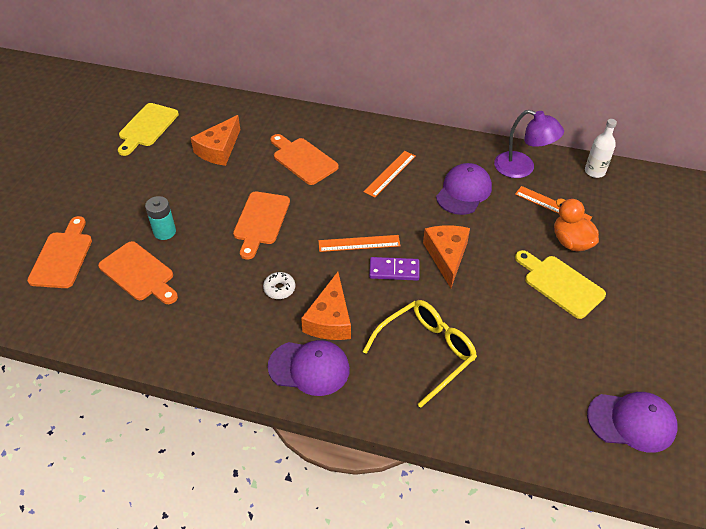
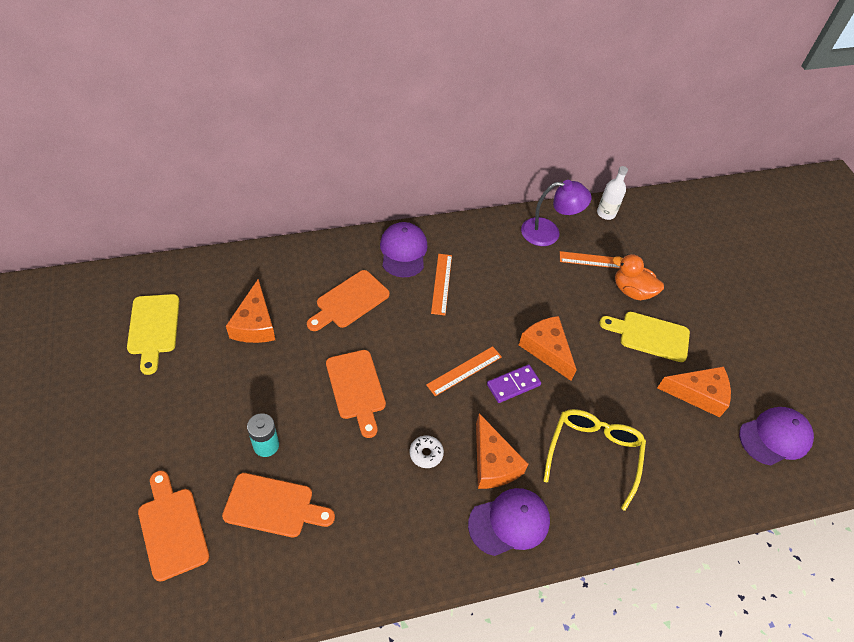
camera: 35 degrees left, 5 degrees up
orange cutting board [270,134,339,185] -> orange cutting board turned 60 degrees counterclockwise [307,270,390,331]
purple cap [436,163,492,215] -> purple cap moved to [380,222,428,277]
none -> orange cheese [657,366,731,417]

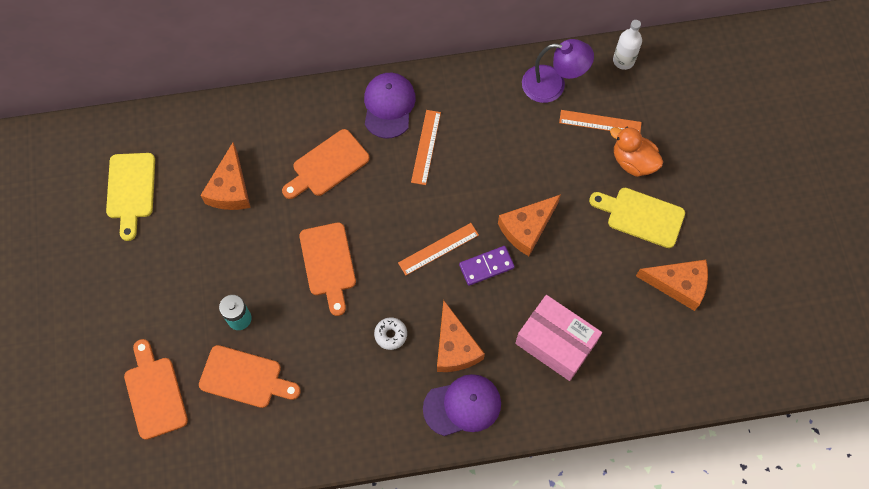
camera: 10 degrees right, 15 degrees up
orange cheese [519,316,577,381] -> orange cheese turned 105 degrees counterclockwise [498,194,561,256]
yellow glasses [543,409,646,511] -> pink box [515,295,602,381]
purple cap [739,407,814,465] -> none

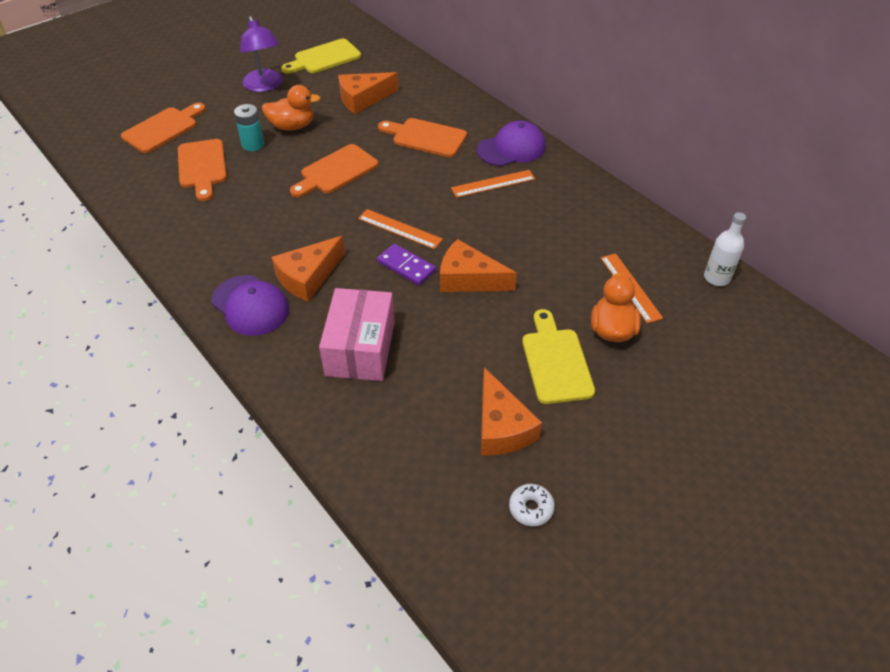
camera: 60 degrees right, 20 degrees down
white donut [374,317,407,350] -> white donut moved to [509,484,555,527]
purple lamp [522,39,594,103] -> purple lamp moved to [240,16,282,92]
none -> orange duck [262,85,321,131]

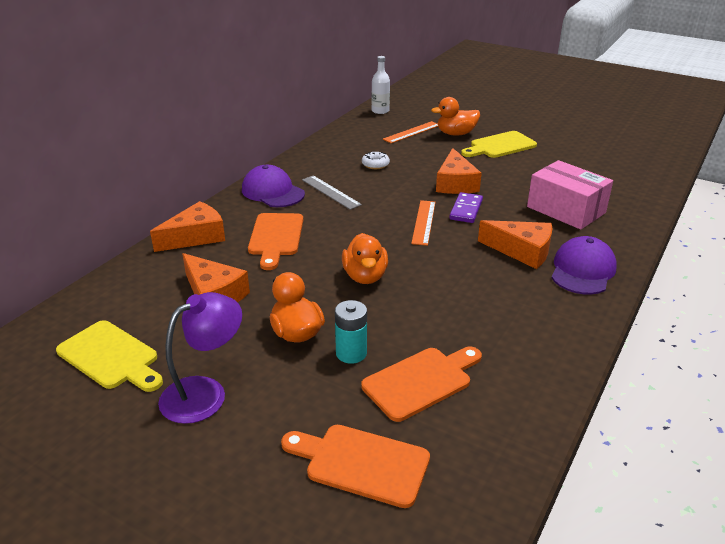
camera: 110 degrees left, 15 degrees down
orange cutting board [290,144,378,197] -> orange duck [342,233,388,284]
pink box [319,288,394,381] -> pink box turned 60 degrees clockwise [527,160,613,230]
orange ruler [451,170,535,198] -> grey ruler [302,175,362,210]
orange cheese [481,367,542,455] -> orange cheese moved to [150,201,225,252]
white donut [509,484,555,527] -> white donut moved to [362,152,390,169]

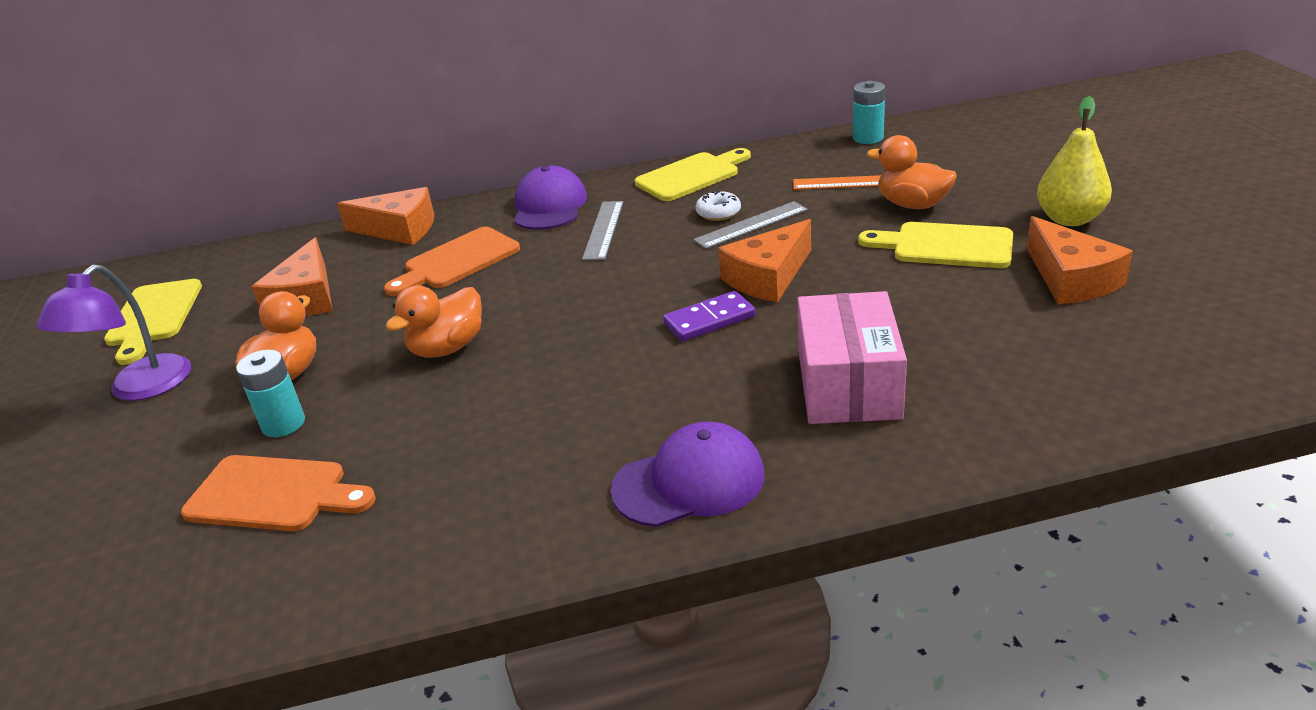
camera: 50 degrees right, 0 degrees up
purple lamp [158,292,242,424] -> purple lamp turned 105 degrees clockwise [36,265,191,401]
orange cutting board [281,425,430,508] -> none
white bottle [371,56,390,114] -> turquoise battery [853,81,885,144]
orange ruler [411,200,435,246] -> none
orange cheese [478,220,552,269] -> orange cheese moved to [1026,216,1133,304]
none -> yellow cutting board [635,148,751,201]
none -> grey ruler [693,201,808,249]
none -> yellow pear [1037,96,1112,226]

